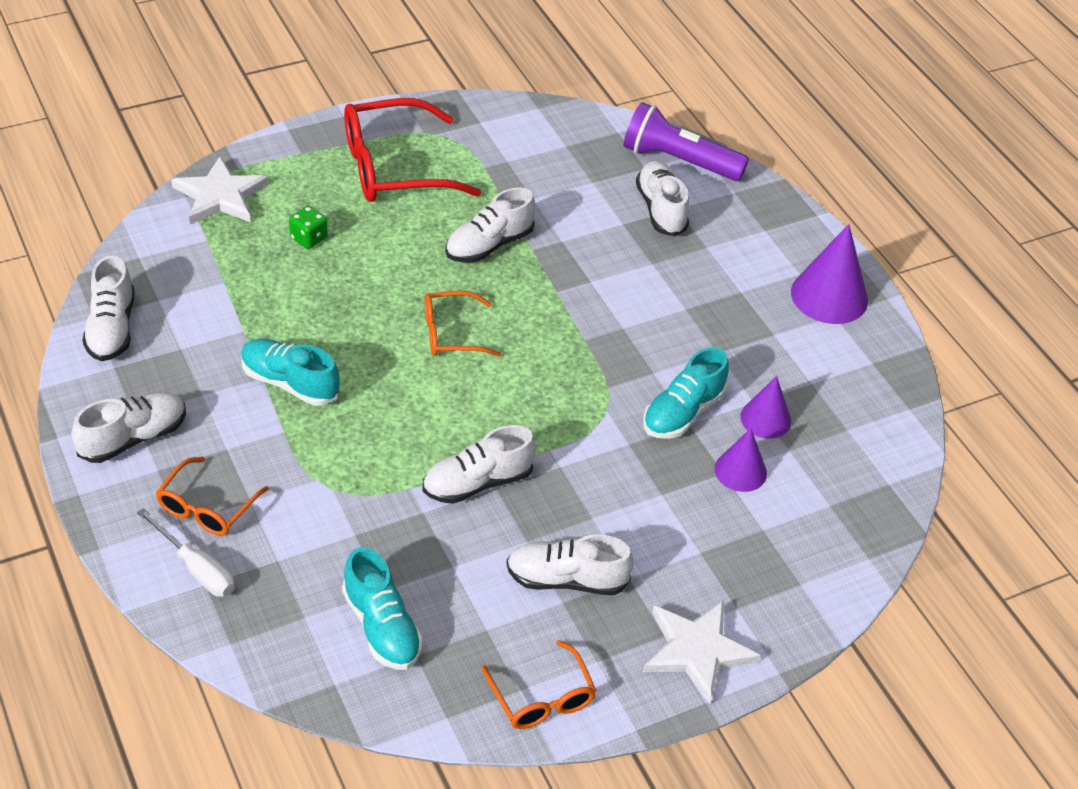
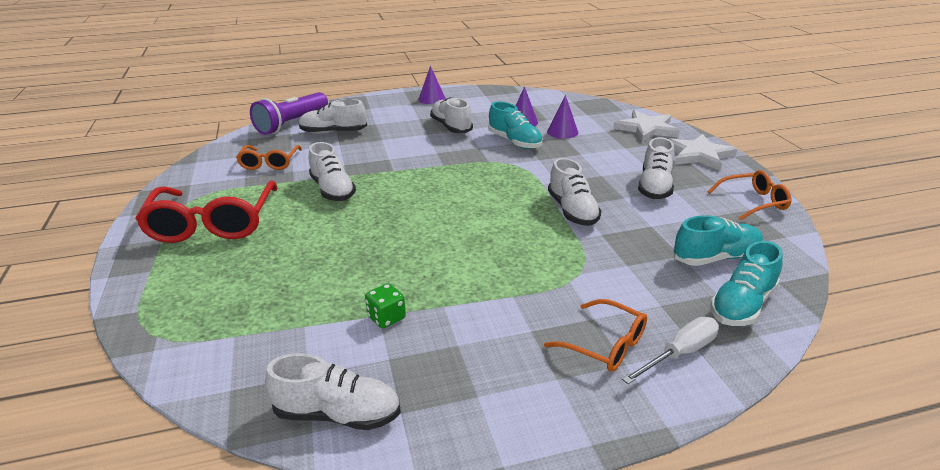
camera: 75 degrees left, 15 degrees down
white shoe [71,392,186,463] -> white shoe moved to [430,97,473,133]
white star [171,156,268,224] -> white star moved to [613,110,680,142]
turquoise shoe [241,339,340,406] -> turquoise shoe moved to [710,241,783,326]
green dice [289,206,328,249] -> green dice moved to [365,283,406,328]
orange glasses [425,291,502,357] -> orange glasses moved to [236,145,302,170]
purple cone [791,224,868,324] -> purple cone [418,65,446,104], size x0.61

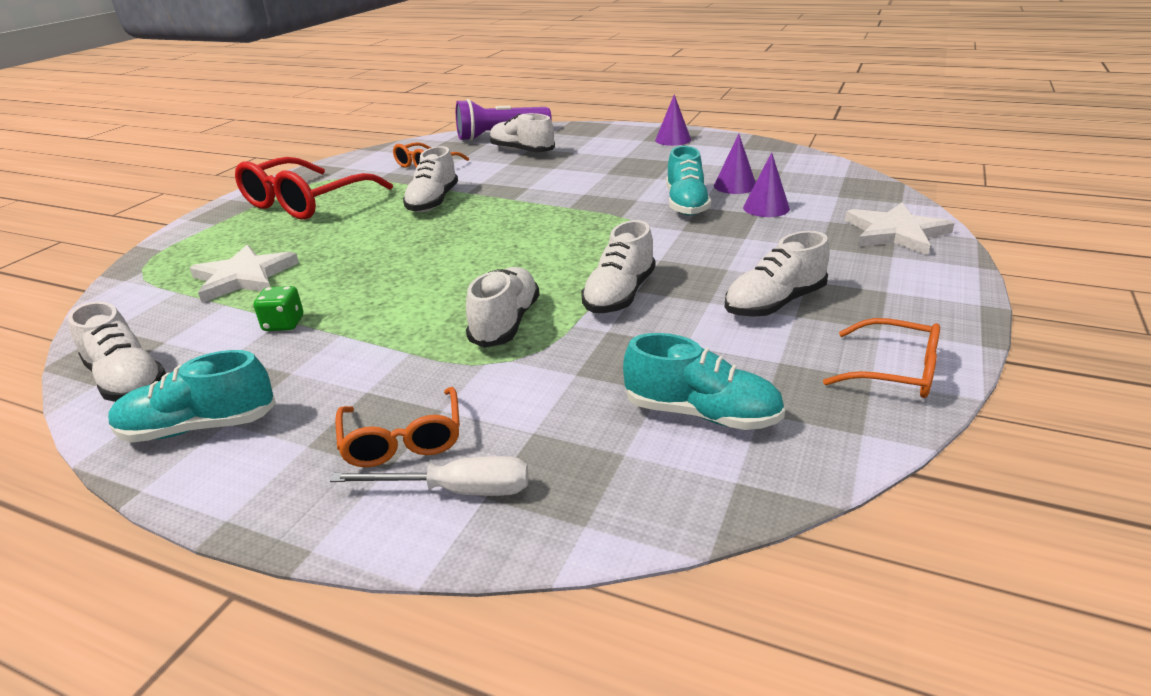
camera: 40 degrees right, 0 degrees up
white shoe [430,97,473,133] -> white shoe moved to [466,267,540,348]
white star [669,134,737,171] -> white star moved to [190,245,299,303]
turquoise shoe [710,241,783,326] -> turquoise shoe moved to [108,350,276,443]

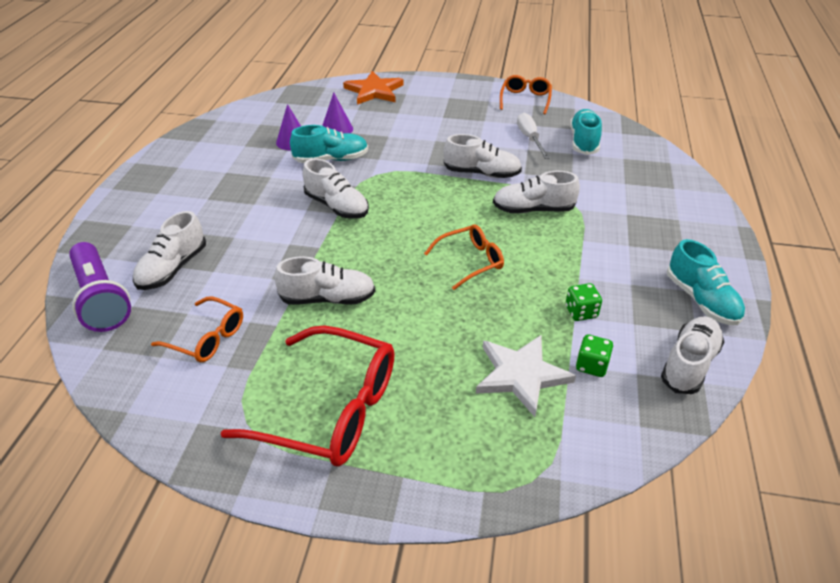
camera: 105 degrees left, 10 degrees up
white screwdriver [330,456,528,496] -> white screwdriver moved to [517,113,550,159]
orange glasses [335,387,460,467] -> orange glasses moved to [424,224,504,290]
purple cone [655,94,691,146] -> none
white shoe [725,231,830,317] -> white shoe moved to [303,159,369,219]
white star [845,203,955,255] -> orange star [343,71,404,105]
none -> green dice [576,334,613,377]

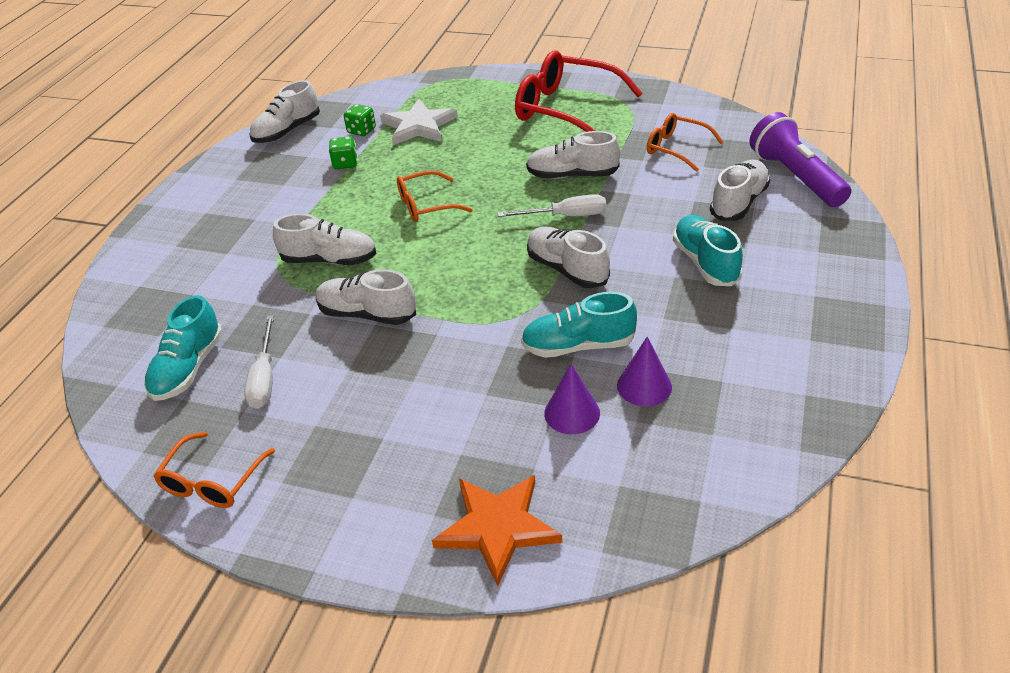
camera: 170 degrees left, 0 degrees up
turquoise shoe [667,239,745,325] -> turquoise shoe moved to [673,215,743,286]
none -> white screwdriver [498,194,606,217]

